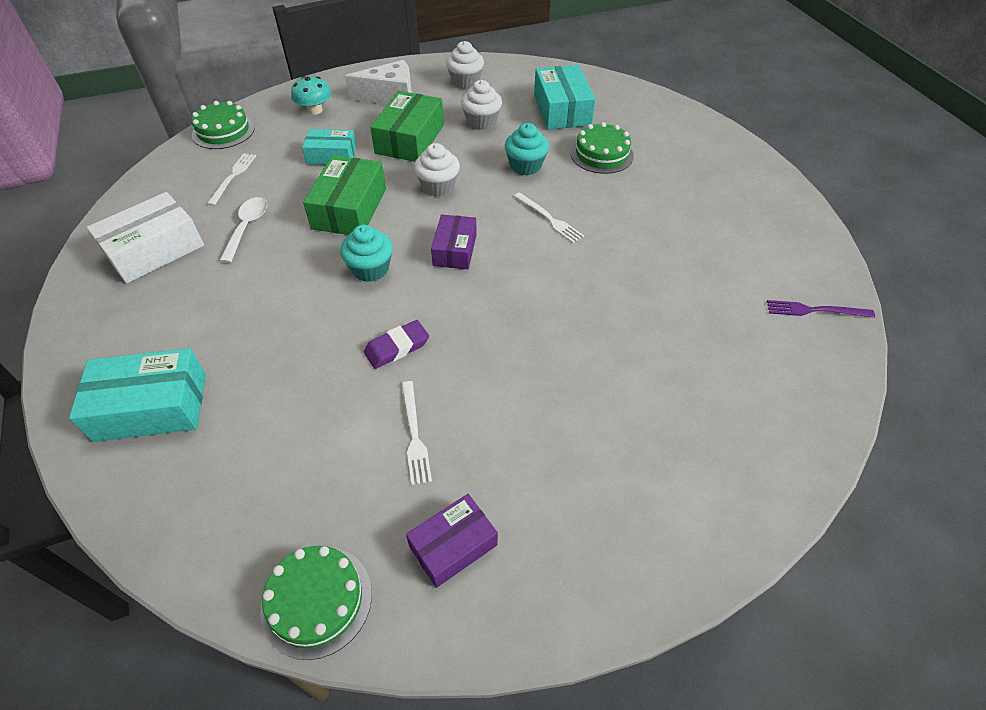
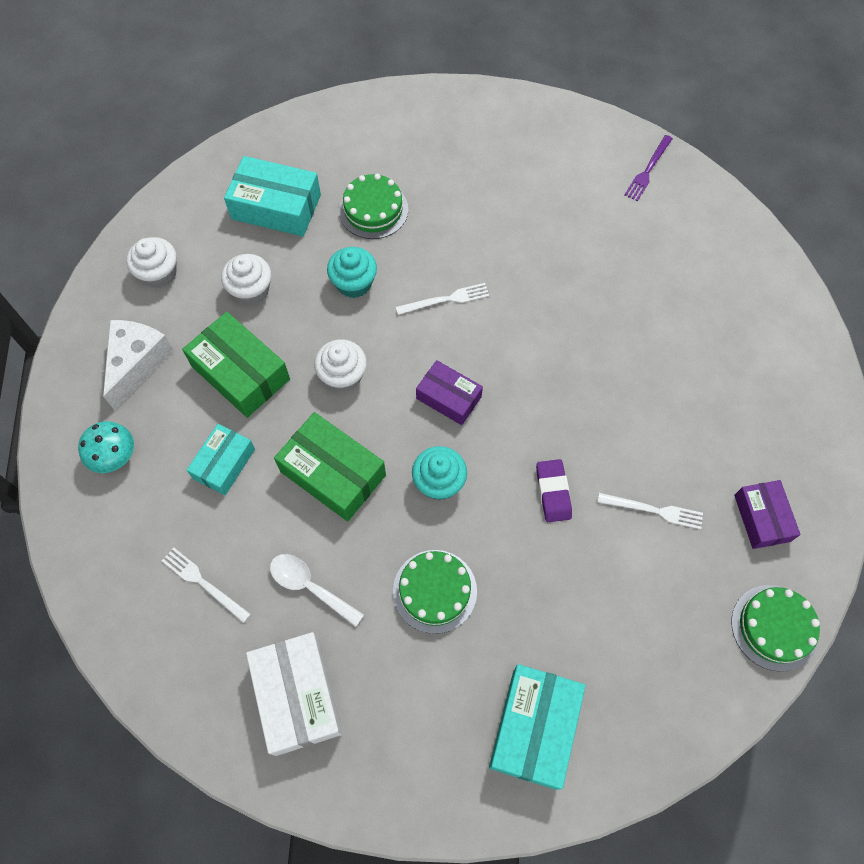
camera: 65 degrees left, 15 degrees up
green cake [192,101,255,149] -> green cake moved to [393,550,477,634]

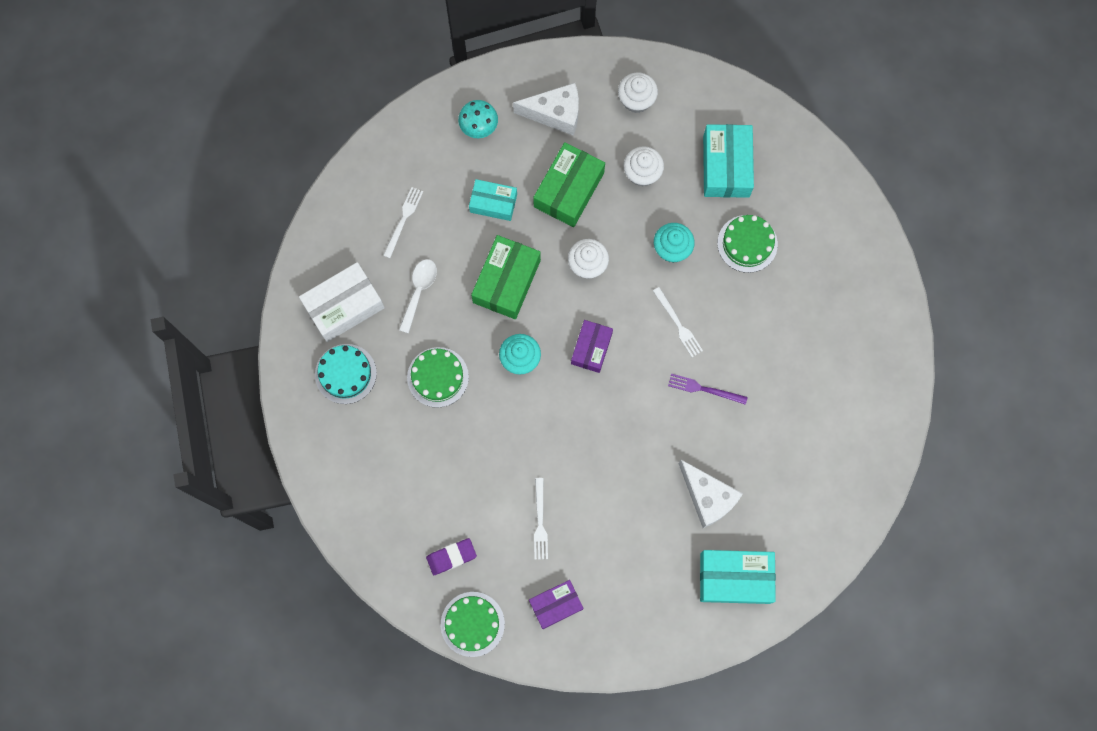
camera: 75 degrees right, 10 degrees up
turquoise box [489,664,586,790] -> turquoise box moved to [700,550,776,604]
purple eraser [536,459,572,522] -> purple eraser moved to [426,538,477,575]
purple fork [624,135,673,201] -> purple fork moved to [668,373,748,405]
none -> turquoise cake [315,344,377,404]
none -> white cheese [679,460,743,528]

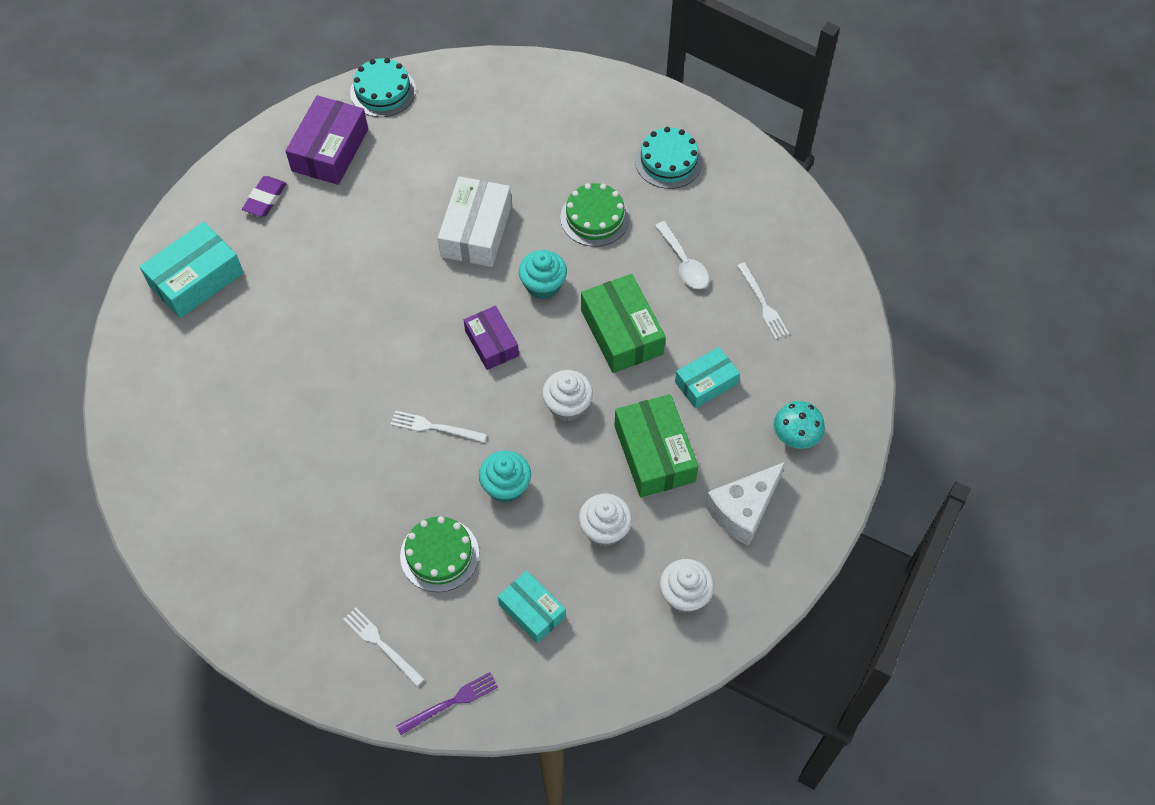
camera: 135 degrees right, 15 degrees down
white box [299,262,385,342] -> white box moved to [438,176,511,267]
purple eraser [426,538,477,575] -> purple eraser moved to [242,176,287,217]
green cake [441,592,505,657] -> turquoise cake [350,58,416,117]
purple box [529,580,583,629] -> purple box [286,95,368,185], size x1.56
white fork [534,478,548,560] -> white fork moved to [343,608,424,686]
purple fork [668,373,748,405] -> purple fork moved to [396,672,498,735]
white cheese [679,460,743,528] -> none
turquoise box [703,124,754,198] -> turquoise box [498,570,566,643], size x0.64

